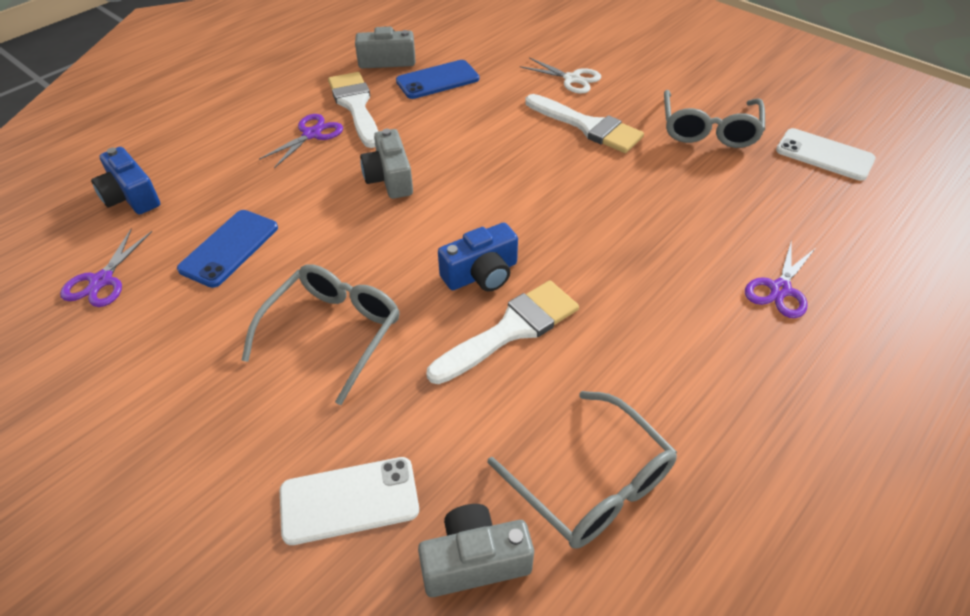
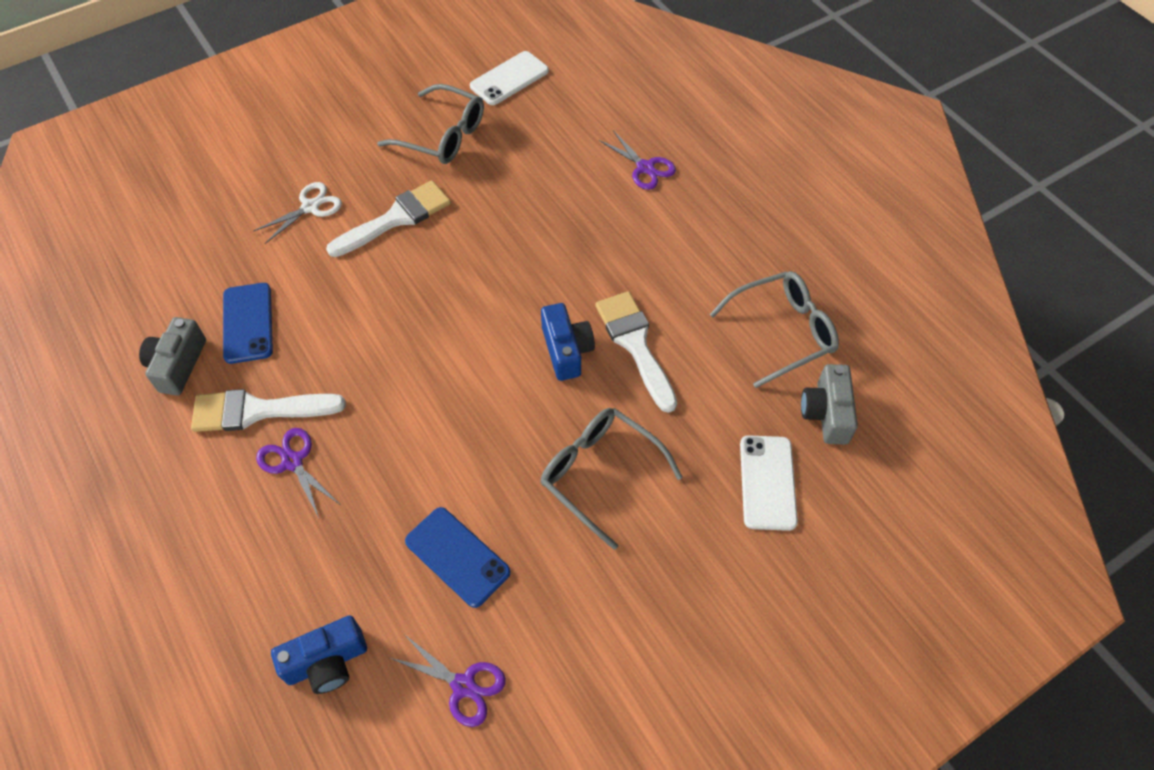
camera: 75 degrees left, 10 degrees up
grey camera [360,129,413,199] -> none

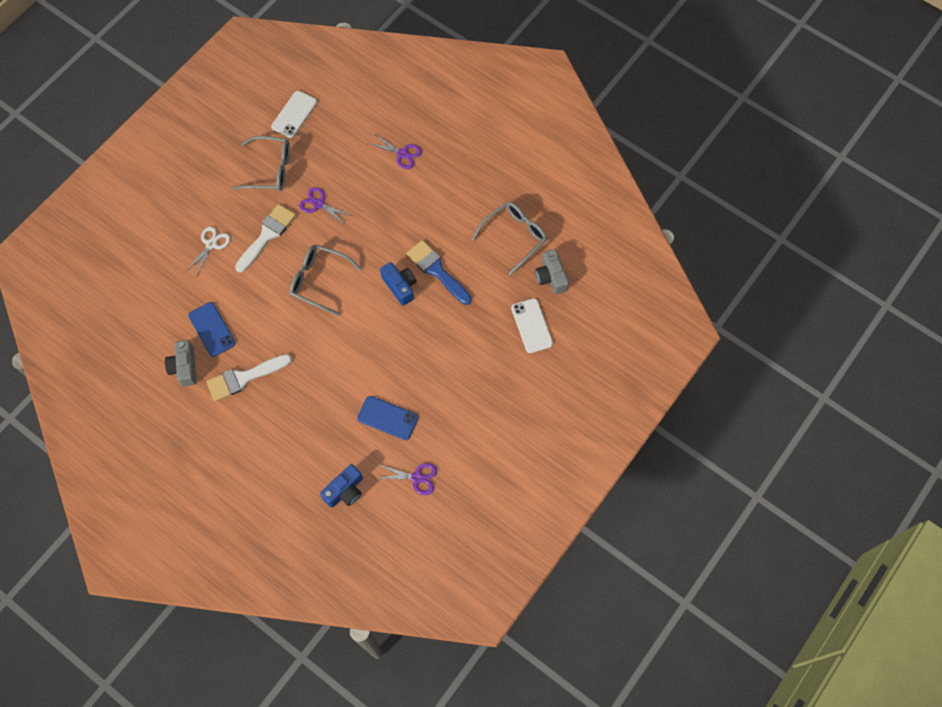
camera: 20 degrees left, 10 degrees up
purple scissors [256,428,339,518] -> purple scissors moved to [299,187,353,225]
grey glasses [541,408,683,550] -> grey glasses moved to [290,244,362,316]
white brush [595,291,677,413] -> blue brush [406,240,472,305]

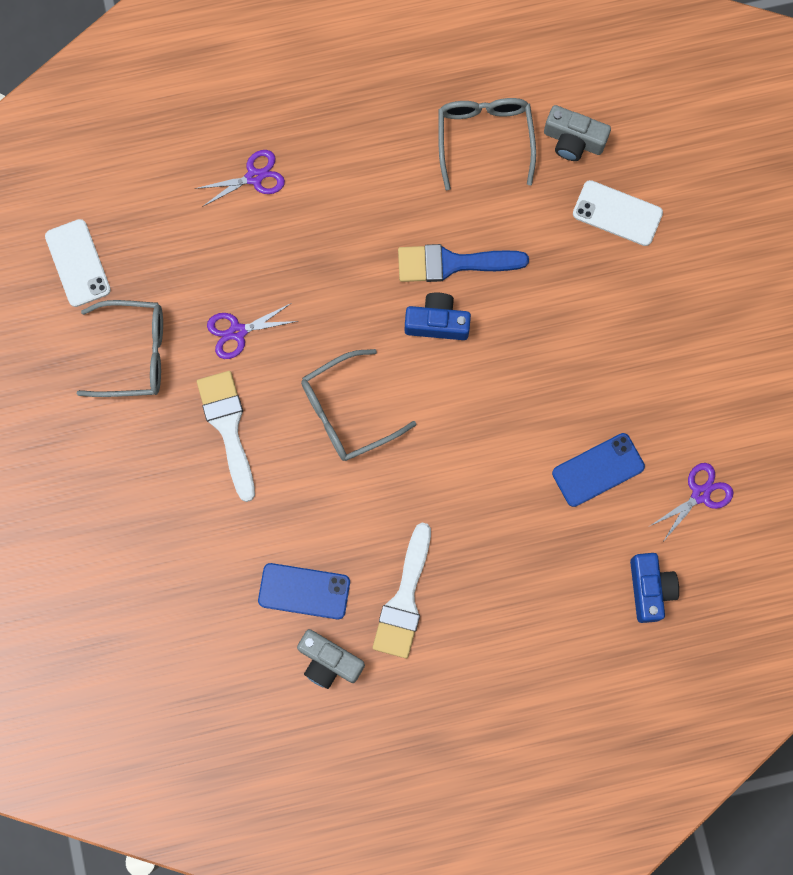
camera: 50 degrees left, 10 degrees up
white scissors [185,226,230,277] -> none
grey glasses [232,136,290,191] -> grey glasses turned 45 degrees clockwise [77,300,163,397]

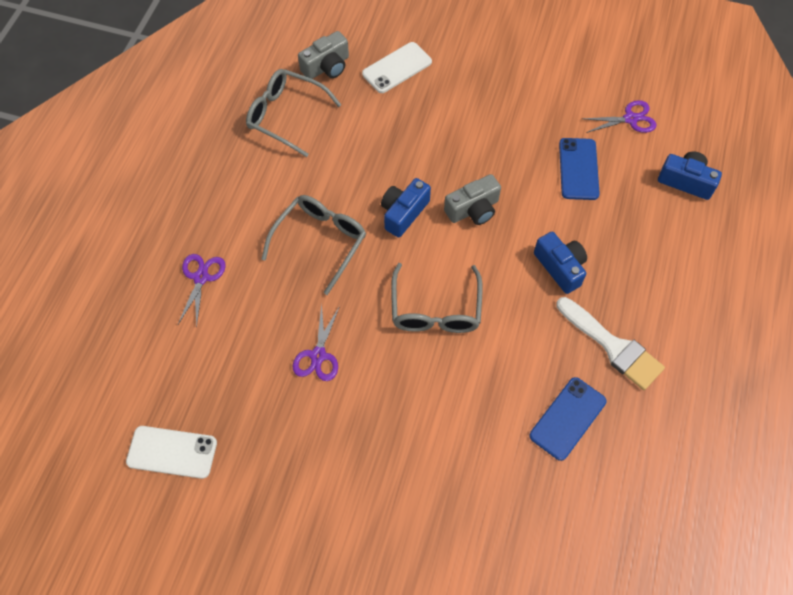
camera: 60 degrees left, 15 degrees down
grey glasses [77,300,163,397] -> grey glasses moved to [262,195,366,295]
white brush [197,371,255,502] -> none
grey camera [297,629,365,689] -> grey camera moved to [444,174,501,225]
blue brush [398,244,529,282] -> none
purple scissors [650,463,734,542] -> purple scissors turned 90 degrees clockwise [581,100,656,133]
none -> blue camera [534,232,587,294]

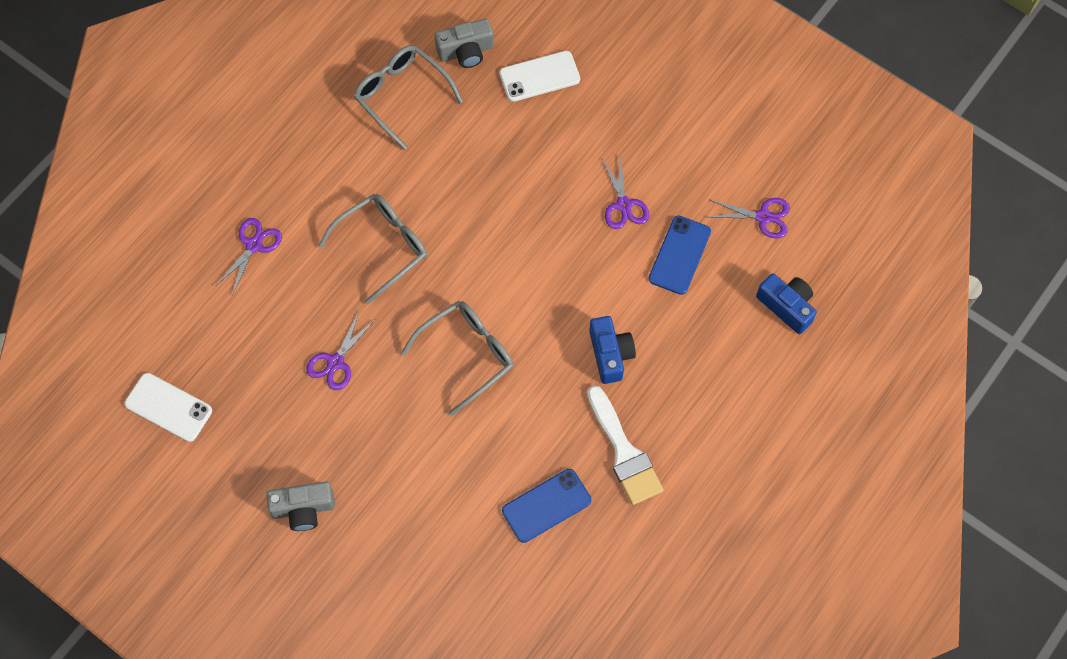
camera: 20 degrees right, 5 degrees up
blue camera [381,178,431,238] -> none
grey glasses [391,263,483,333] -> grey glasses turned 150 degrees counterclockwise [401,301,513,416]
grey camera [444,174,501,225] -> grey camera moved to [266,481,335,531]
none -> purple scissors [602,158,649,229]

